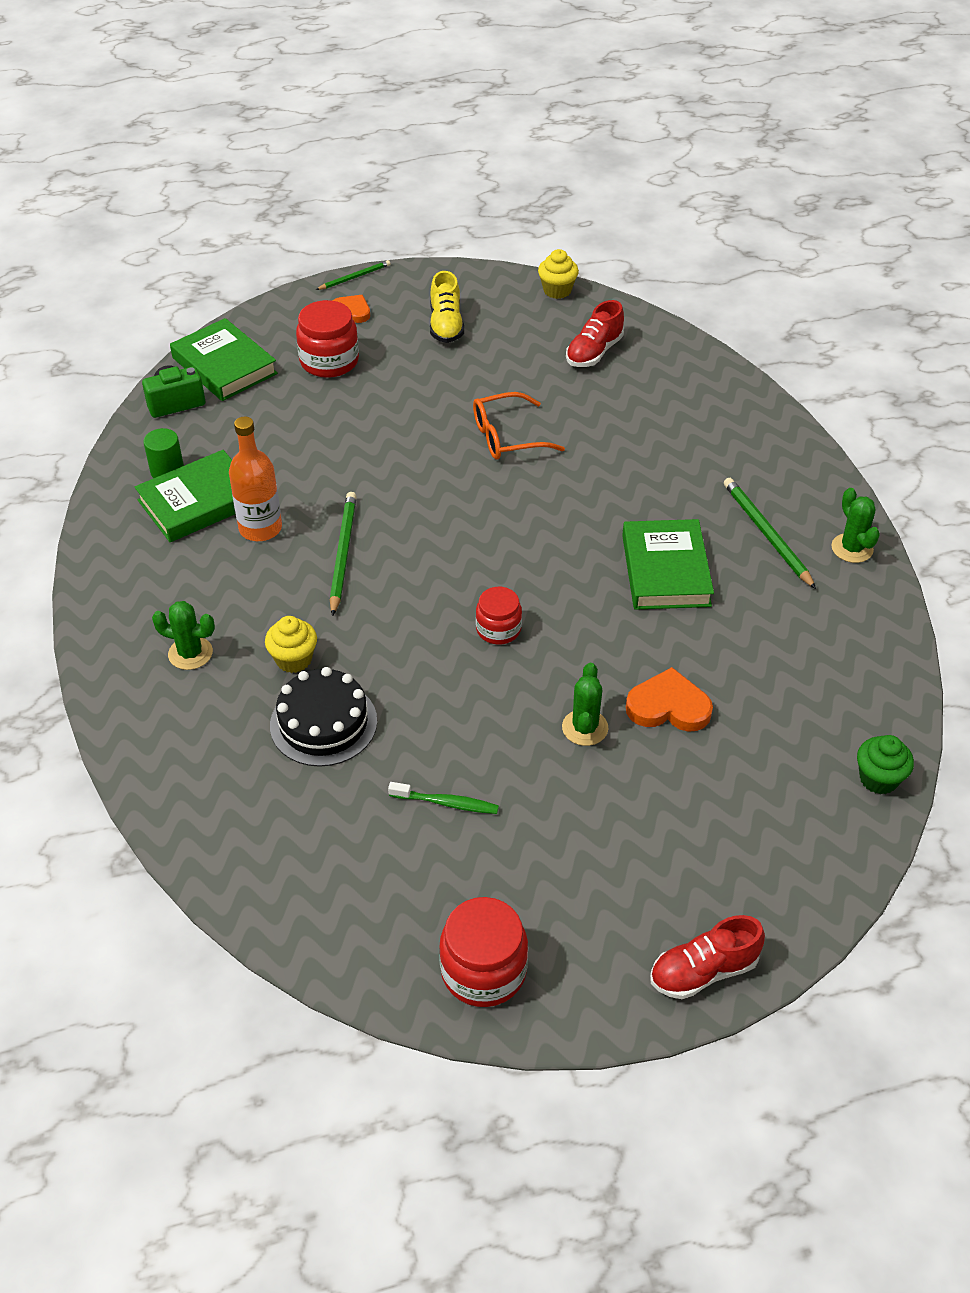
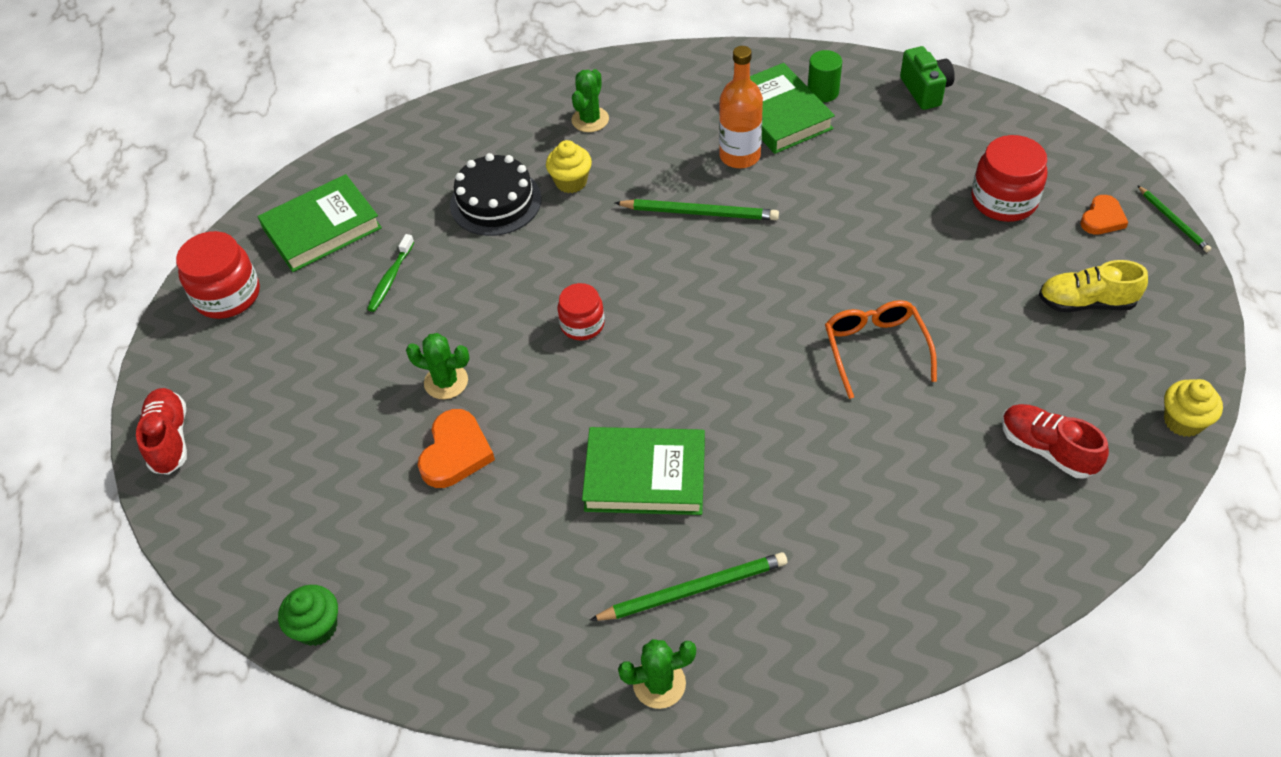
camera: 100 degrees right, 5 degrees up
green book [170,318,278,401] -> green book moved to [258,174,382,272]

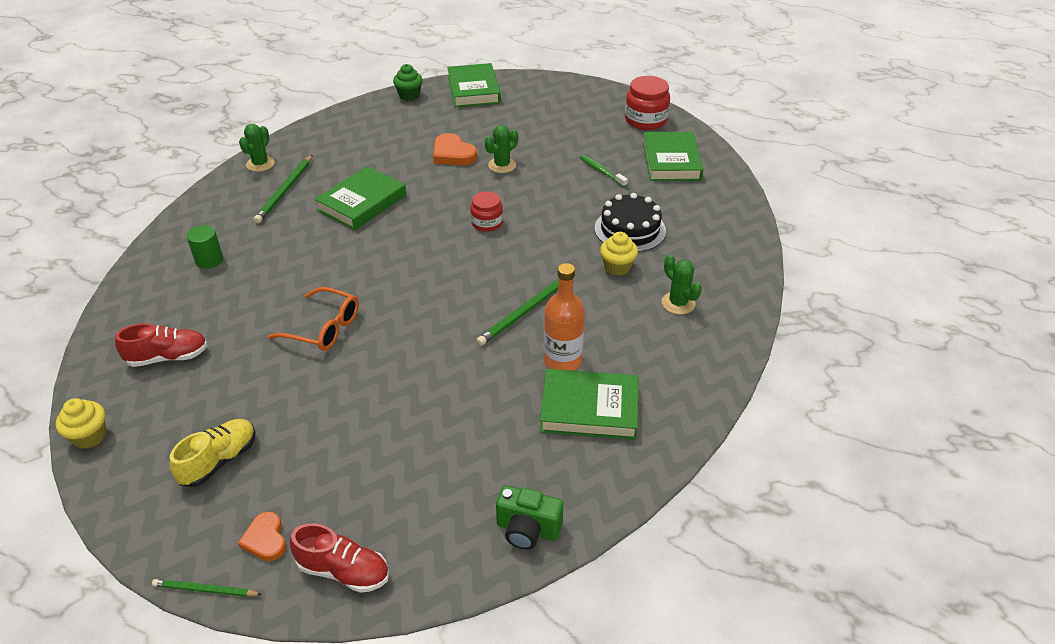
camera: 120 degrees right, 10 degrees down
red shoe [136,388,187,475] -> red shoe moved to [290,523,389,593]
green cylinder [808,50,842,102] -> green cylinder moved to [186,225,223,269]
red jar [972,135,1047,222] -> none
none -> green book [447,63,501,107]

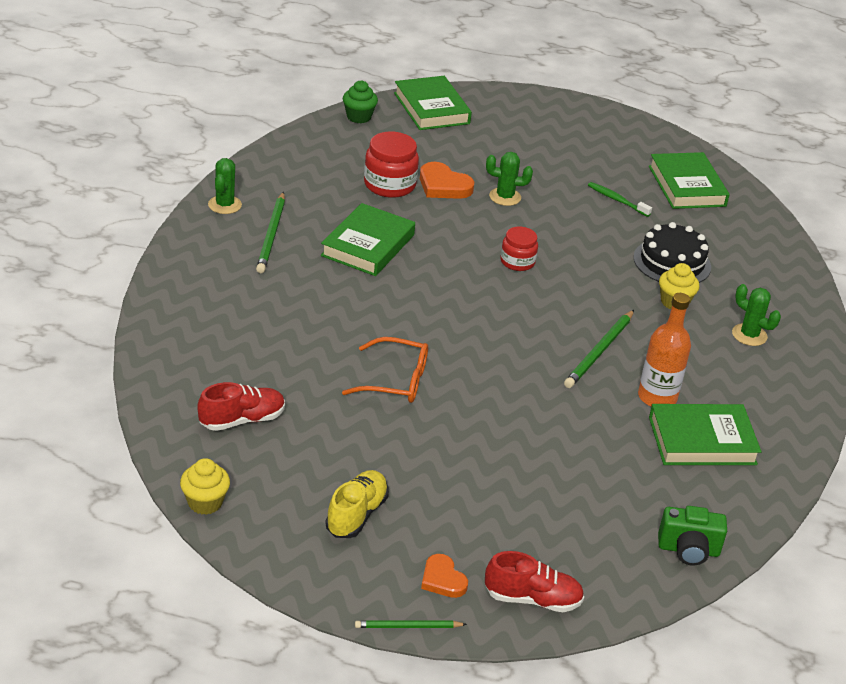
camera: 15 degrees left, 5 degrees down
green cylinder [186,225,223,269] -> none
green cactus [485,125,518,173] -> green cactus turned 60 degrees clockwise [486,152,533,206]
red jar [625,76,670,130] -> red jar moved to [364,132,419,198]

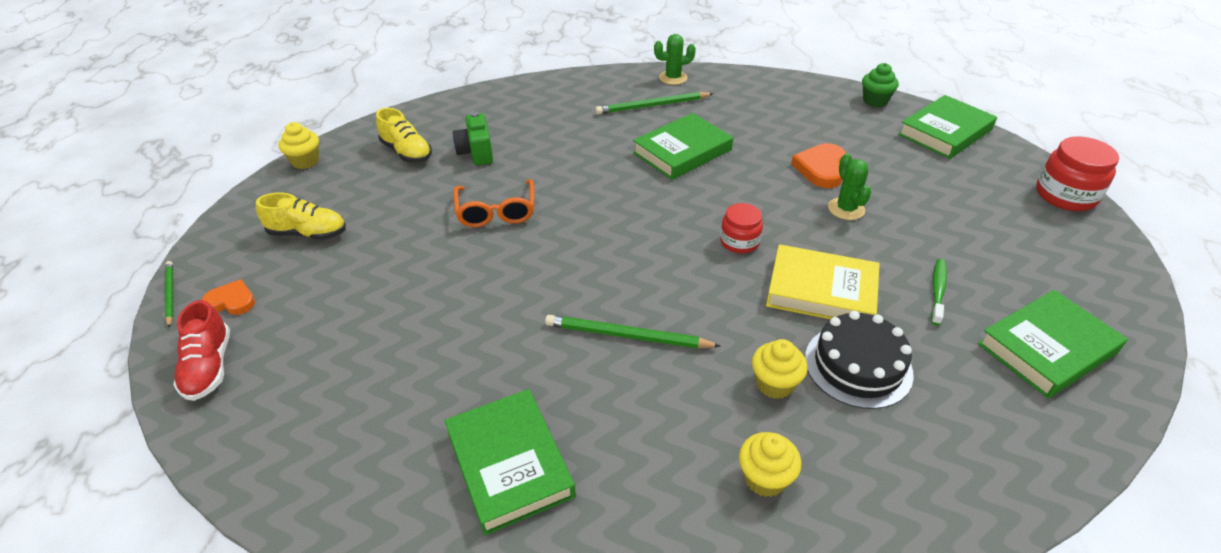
camera: 75 degrees right, 5 degrees up
red shoe [197,382,285,431] -> yellow shoe [376,108,432,163]
green book [321,203,415,276] -> green book turned 45 degrees counterclockwise [633,113,733,180]
red jar [364,132,419,198] -> red jar moved to [1036,136,1119,211]
orange heart [421,554,468,598] -> orange heart turned 60 degrees clockwise [202,279,255,315]
orange bottle [638,293,691,407] -> none
green camera [658,506,727,566] -> green camera moved to [453,112,493,165]
green cactus [732,284,781,346] -> yellow cupcake [739,432,801,497]
none -> yellow book [766,244,880,319]

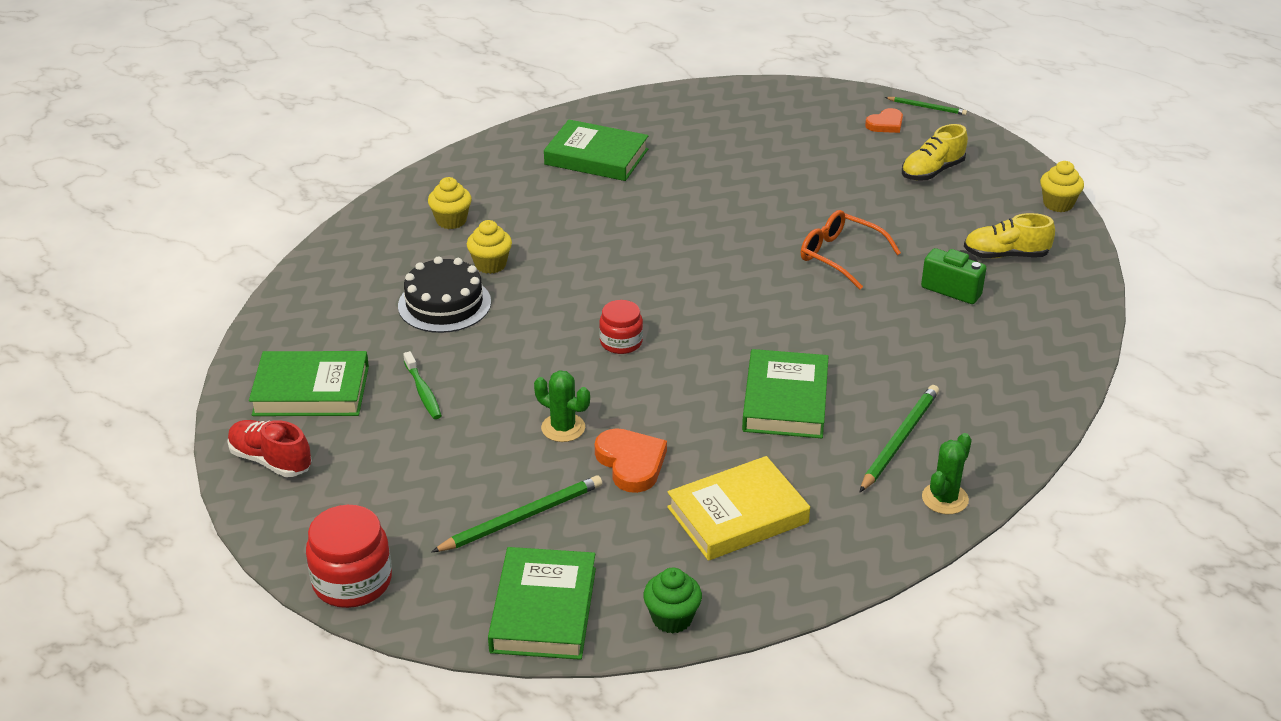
camera: 135 degrees right, 5 degrees down
red shoe [173,300,230,401] -> red shoe moved to [227,420,312,477]
green pencil [545,315,721,349] -> green pencil moved to [432,475,602,552]
yellow book [766,244,880,319] -> yellow book moved to [667,456,810,561]
green book [978,290,1127,398] -> green book turned 75 degrees clockwise [249,351,369,416]

